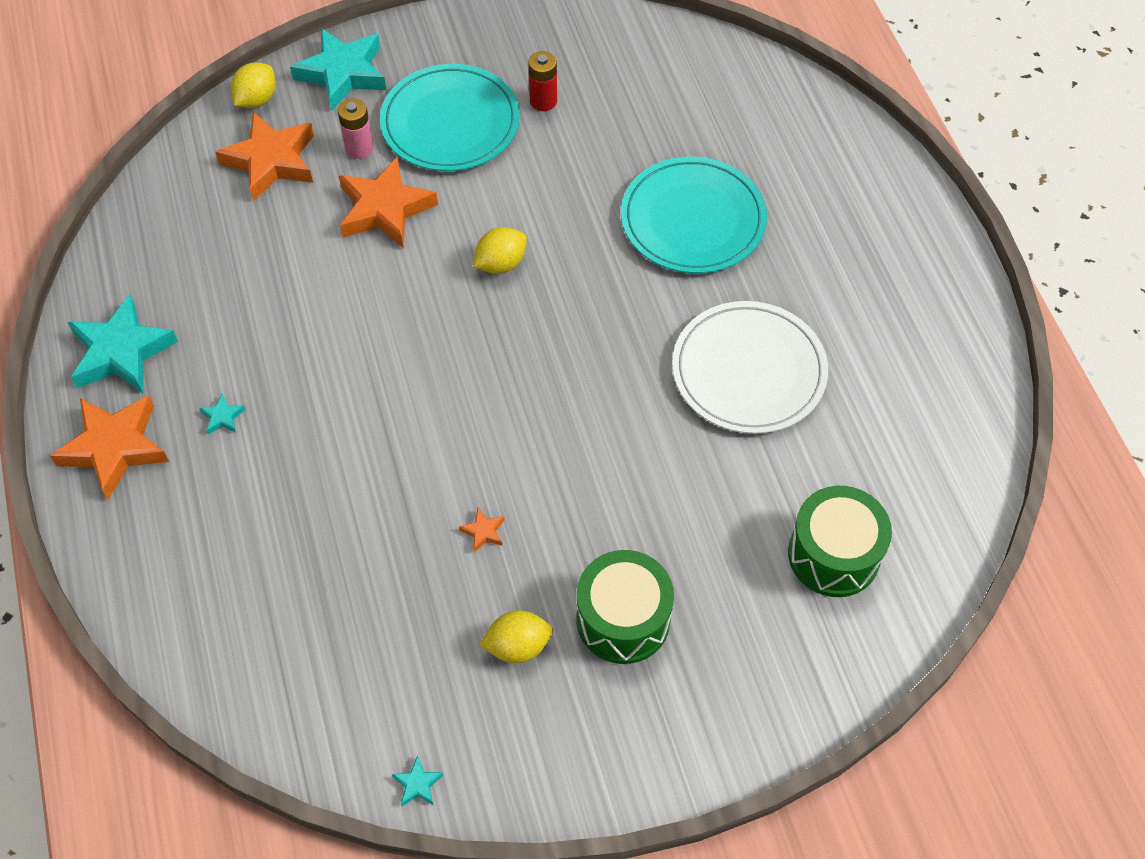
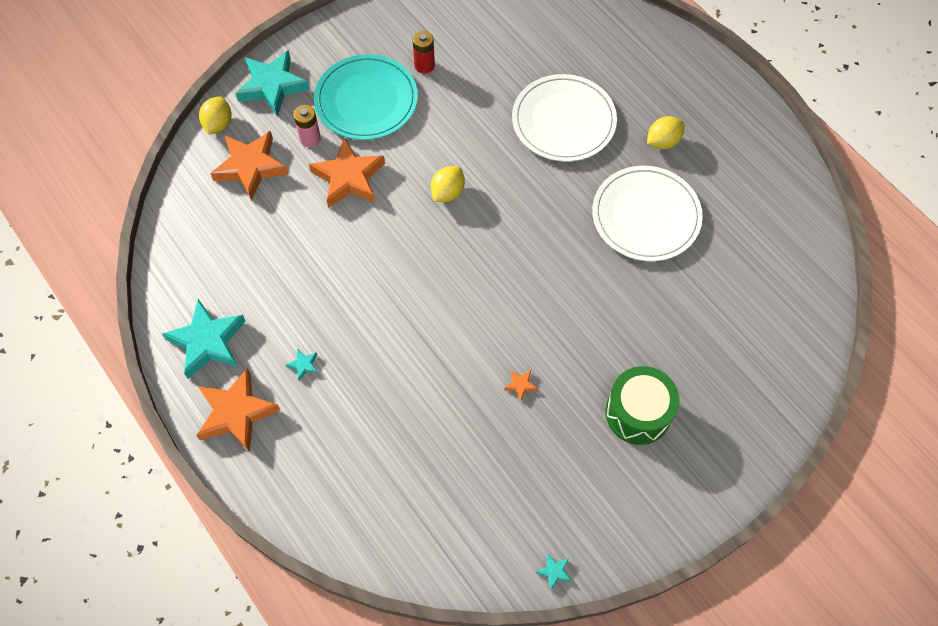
camera: 20 degrees left, 5 degrees up
yellow lemon [479,610,553,663] -> yellow lemon moved to [647,116,685,150]
turquoise plate [621,156,767,273] -> white plate [512,74,617,162]
green drum [788,486,892,597] -> none

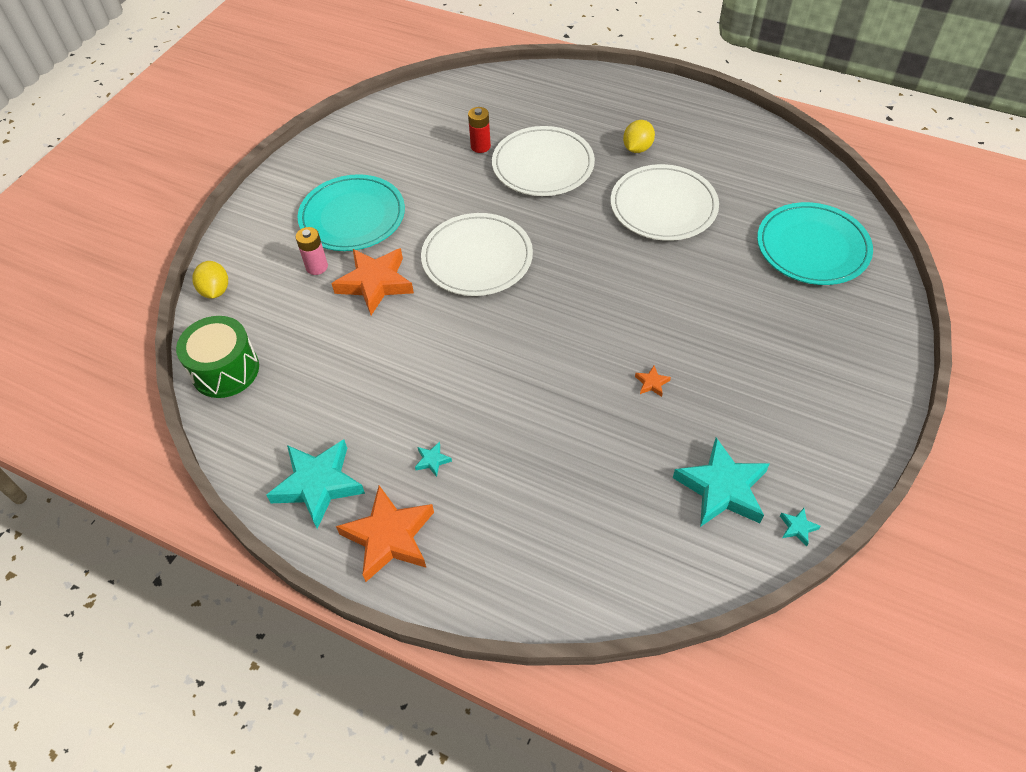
camera: 25 degrees left, 10 degrees down
orange star [210,131,288,201] -> none
turquoise star [235,50,310,117] -> turquoise star moved to [673,437,770,527]
red battery [413,31,435,74] -> red battery moved to [468,107,491,153]
yellow lemon [431,166,465,202] -> white plate [421,213,533,296]
green drum [606,366,680,445] -> green drum moved to [176,316,259,398]
none -> turquoise plate [757,202,873,285]

